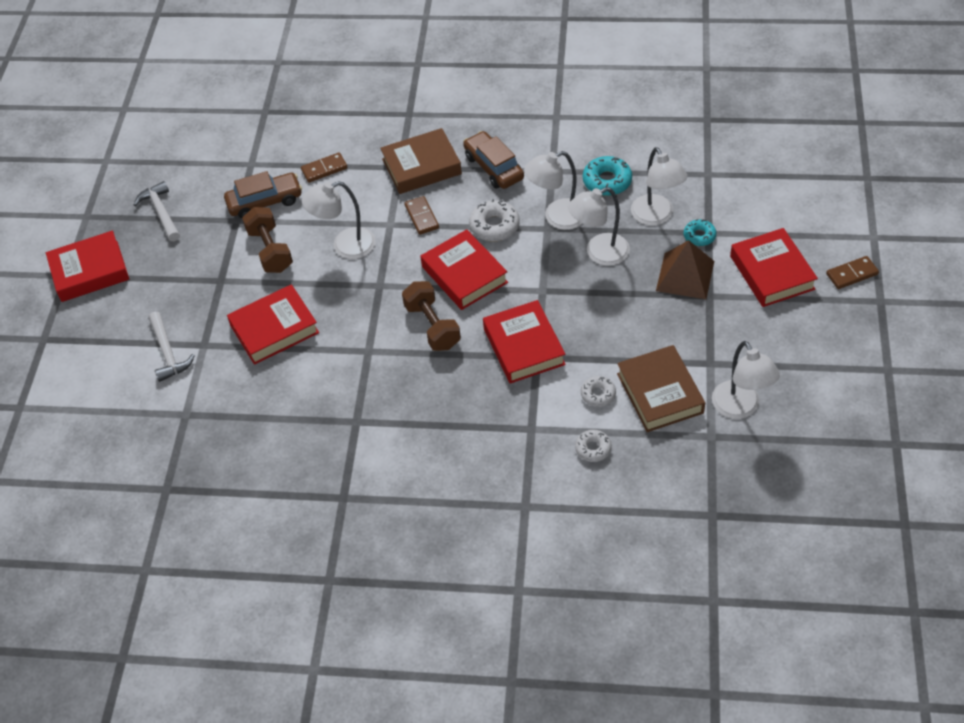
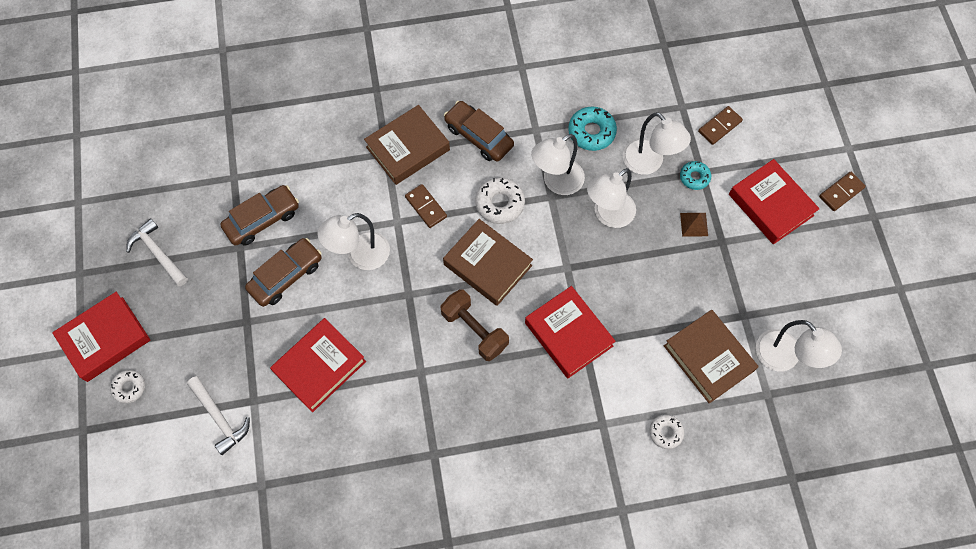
camera: 20 degrees left, 15 degrees up
brown dumbbell [242,207,293,273] -> brown car [245,238,322,307]
brown domino [301,152,348,183] -> brown domino moved to [698,106,743,145]
red book [420,229,508,310] -> brown book [443,219,533,306]
white donut [581,376,616,407] -> white donut moved to [110,370,145,403]
brown pyramid [656,240,714,299] -> brown pyramid [680,213,708,237], size x0.54

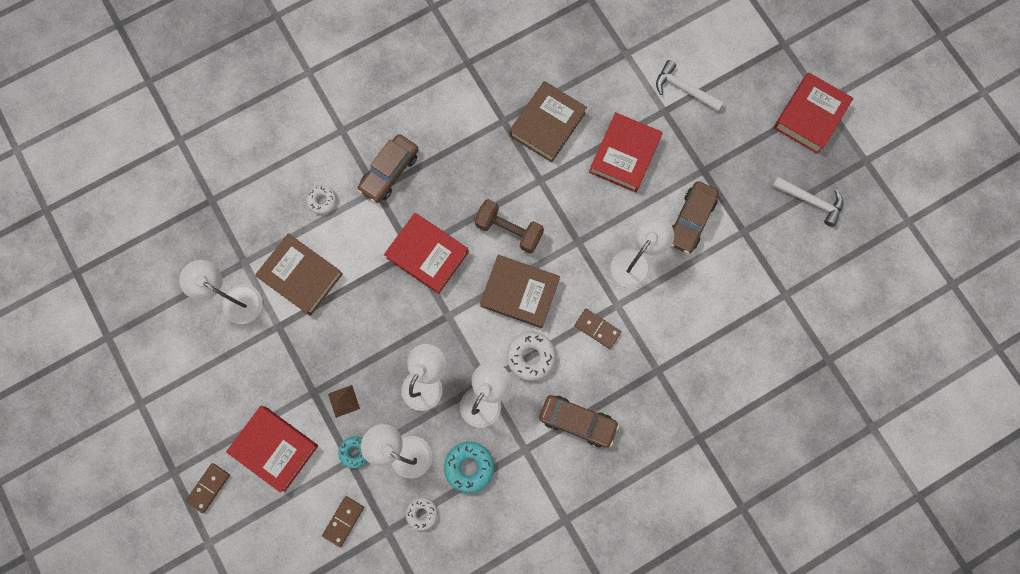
camera: 160 degrees right, 10 degrees up
white donut [110,370,145,403] -> white donut moved to [406,498,438,531]
brown car [220,185,299,246] -> brown car moved to [357,134,419,203]
brown book [364,105,450,185] -> brown book moved to [510,81,587,163]

